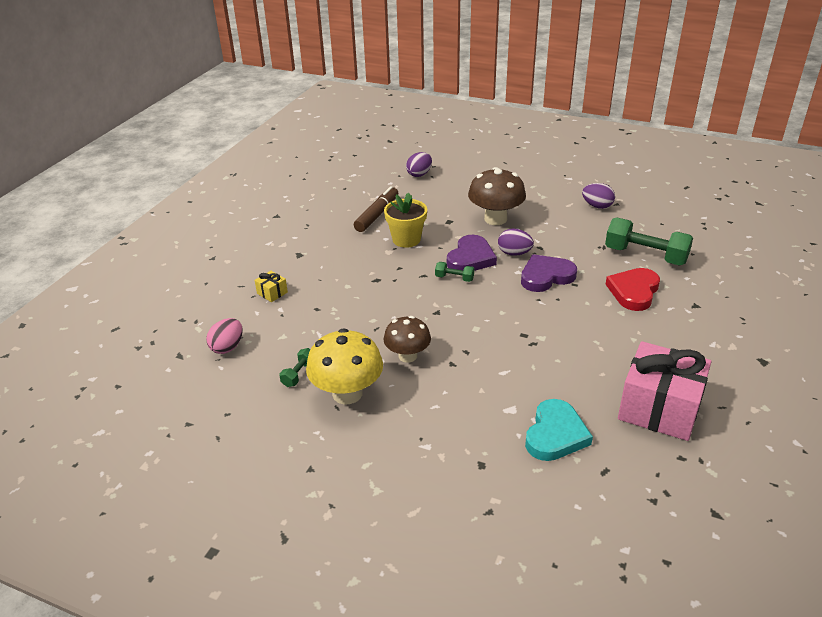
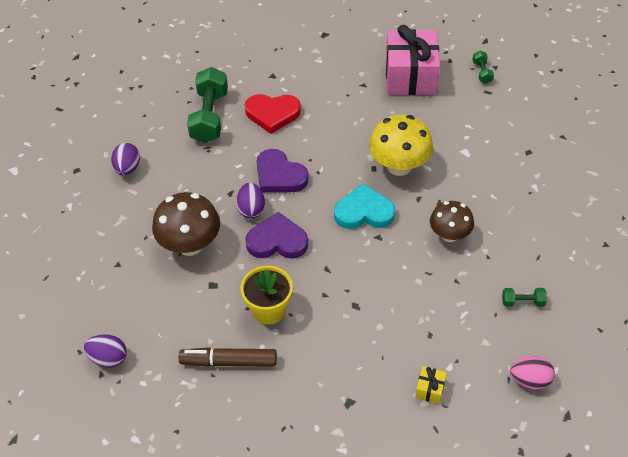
camera: 115 degrees left, 15 degrees up
yellow mushroom [306,328,383,404] -> yellow mushroom moved to [369,115,433,176]
green dumbbell [435,262,474,282] -> green dumbbell moved to [472,51,494,84]
turquoise heart [525,399,593,461] -> turquoise heart moved to [334,183,395,229]

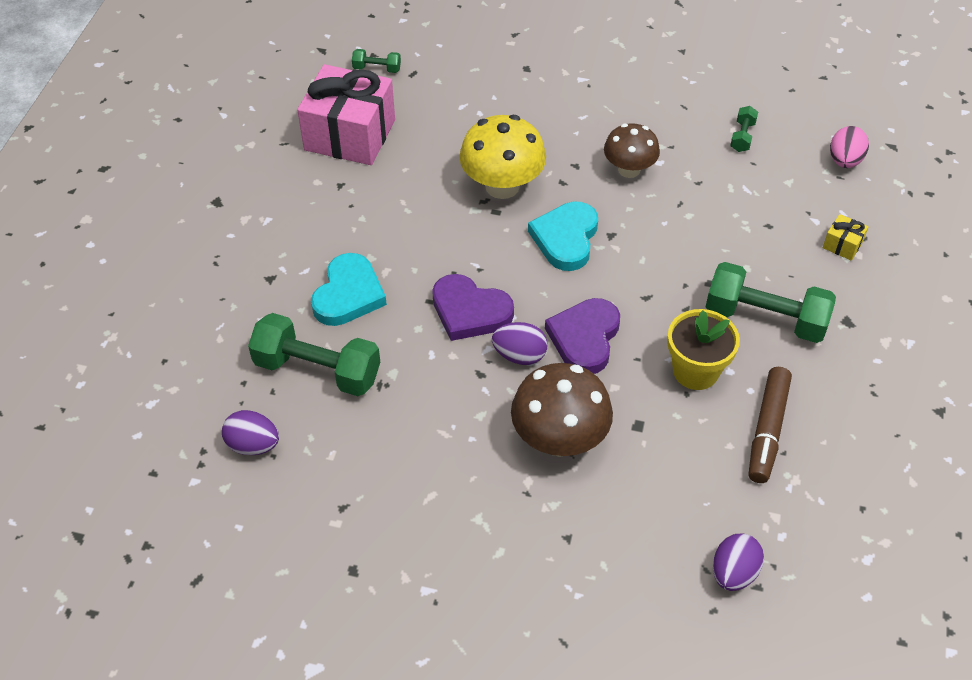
camera: 75 degrees left, 0 degrees up
purple egg [111,143,140,175] -> purple egg moved to [222,410,279,455]
red heart [245,94,301,134] -> turquoise heart [311,253,387,326]
purple heart [256,149,309,193] -> purple heart turned 60 degrees clockwise [432,274,514,341]
none -> green dumbbell [706,262,836,343]

